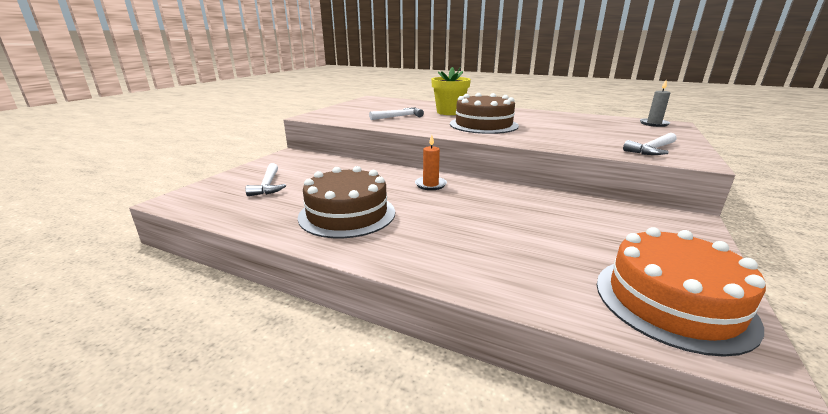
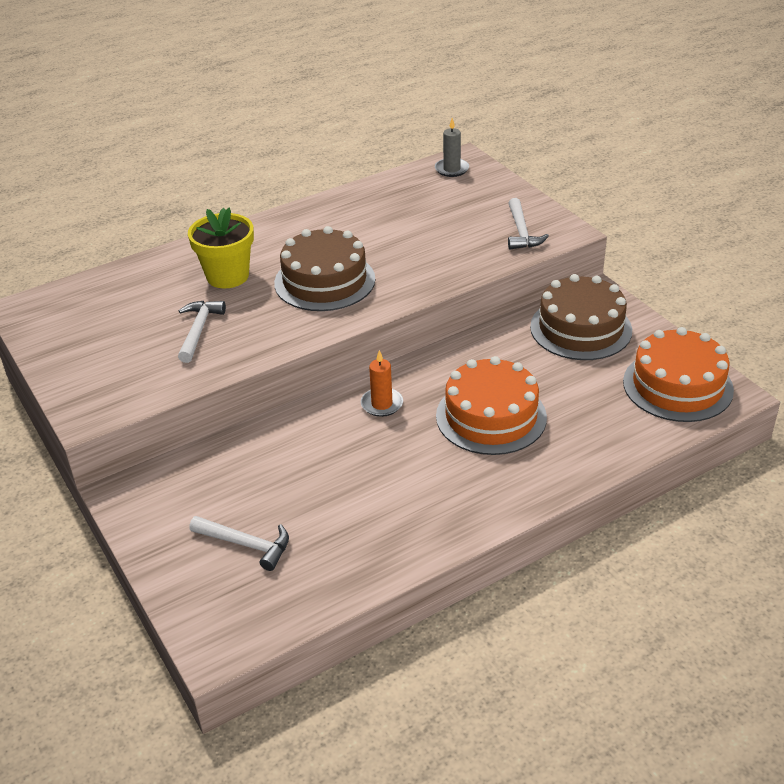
camera: 55 degrees left, 15 degrees up
brown cake [298,166,395,238] -> brown cake moved to [530,274,632,360]
none -> orange cake [436,356,547,455]

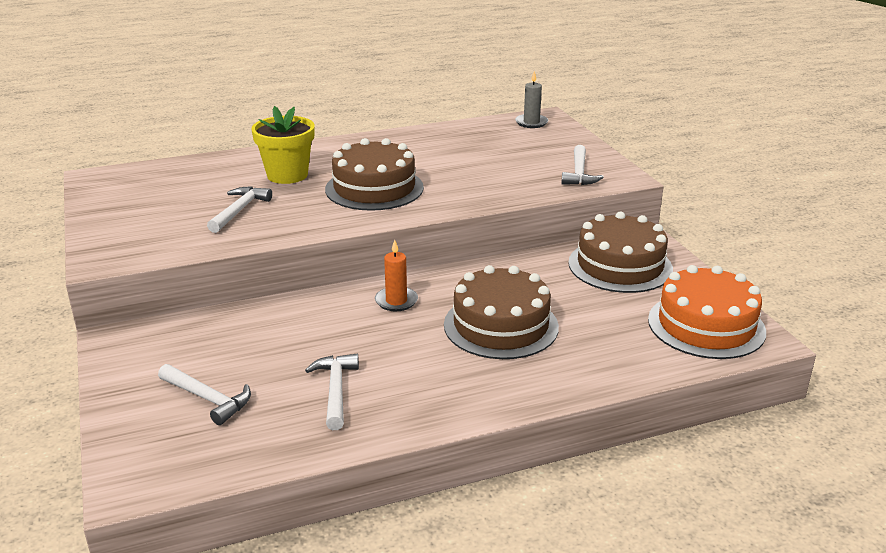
camera: 10 degrees right, 10 degrees down
orange cake [436,356,547,455] -> brown cake [444,265,559,359]
none -> white hammer [305,354,359,430]

